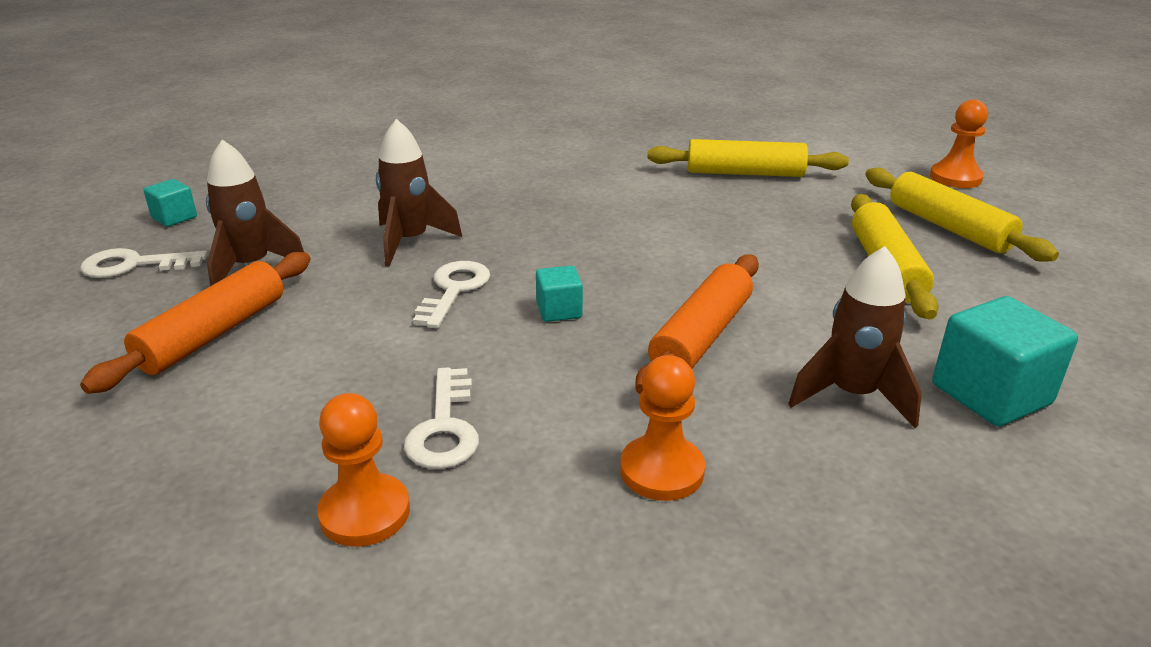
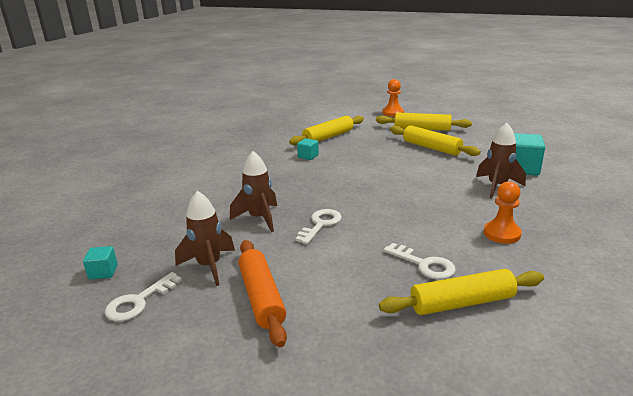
camera: 45 degrees left, 5 degrees down
orange pawn [317,393,410,547] -> yellow rolling pin [379,269,544,315]
white key [413,261,490,328] -> white key turned 60 degrees clockwise [295,209,342,244]
turquoise cube [536,266,583,322] -> turquoise cube moved to [297,138,319,160]
orange rolling pin [635,254,759,394] -> none

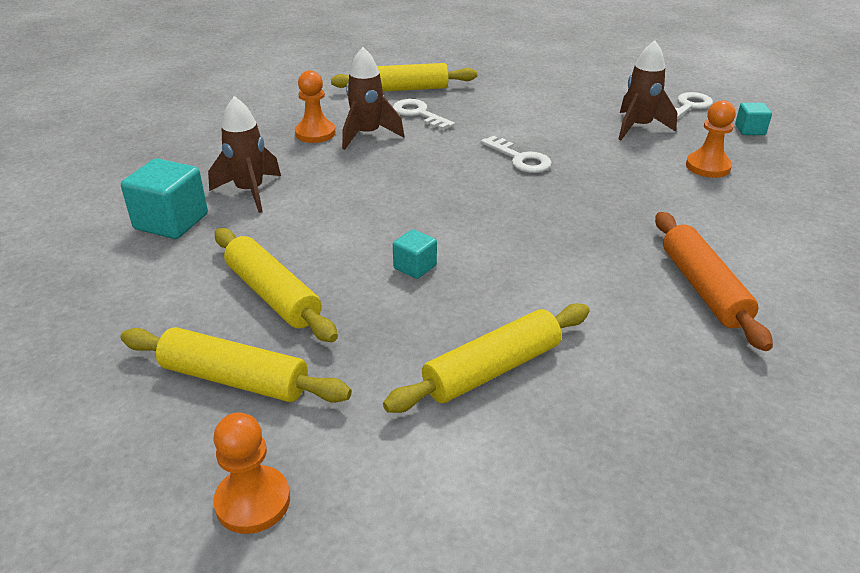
camera: 175 degrees left, 10 degrees up
brown rocket [230,151,277,232] -> brown rocket moved to [342,47,405,150]
orange rolling pin [238,240,287,347] -> orange rolling pin moved to [655,212,773,351]
white key [295,209,342,244] -> white key turned 75 degrees counterclockwise [481,136,552,173]
turquoise cube [297,138,319,160] -> turquoise cube moved to [393,229,437,279]
none -> orange pawn [686,100,736,178]

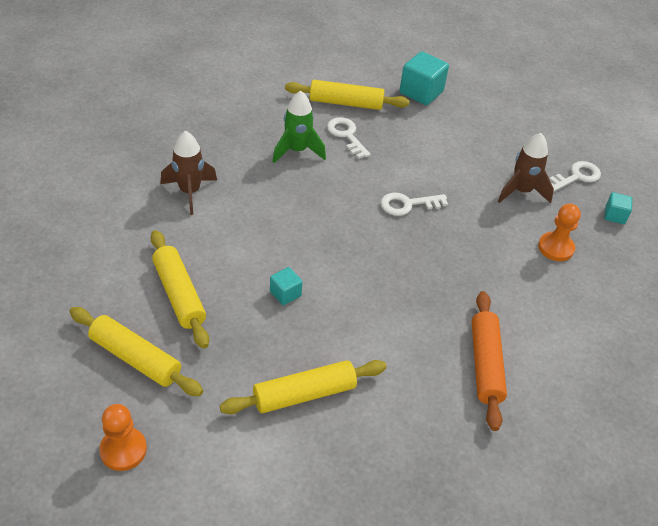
camera: 10 degrees right, 10 degrees up
turquoise cube [121,158,208,239] -> turquoise cube moved to [400,51,449,105]
orange pawn [295,70,336,143] -> none
brown rocket [342,47,405,150] -> green rocket [272,91,326,163]
white key [481,136,552,173] -> white key turned 105 degrees clockwise [381,193,448,216]

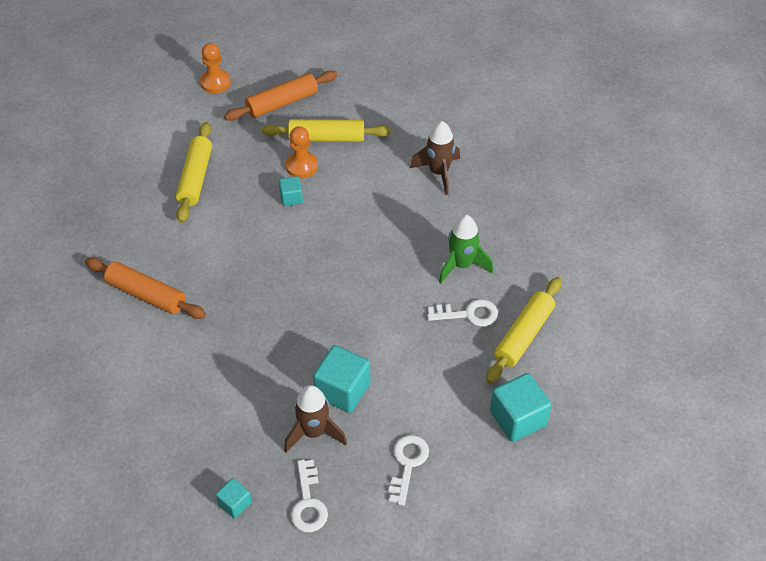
camera: 120 degrees right, 5 degrees up
yellow rolling pin [69,307,203,396] -> orange rolling pin [224,70,337,121]
white key [381,193,448,216] -> white key moved to [388,435,429,506]
orange pawn [538,204,581,261] -> orange pawn moved to [286,126,318,178]
none -> turquoise cube [313,345,370,413]

